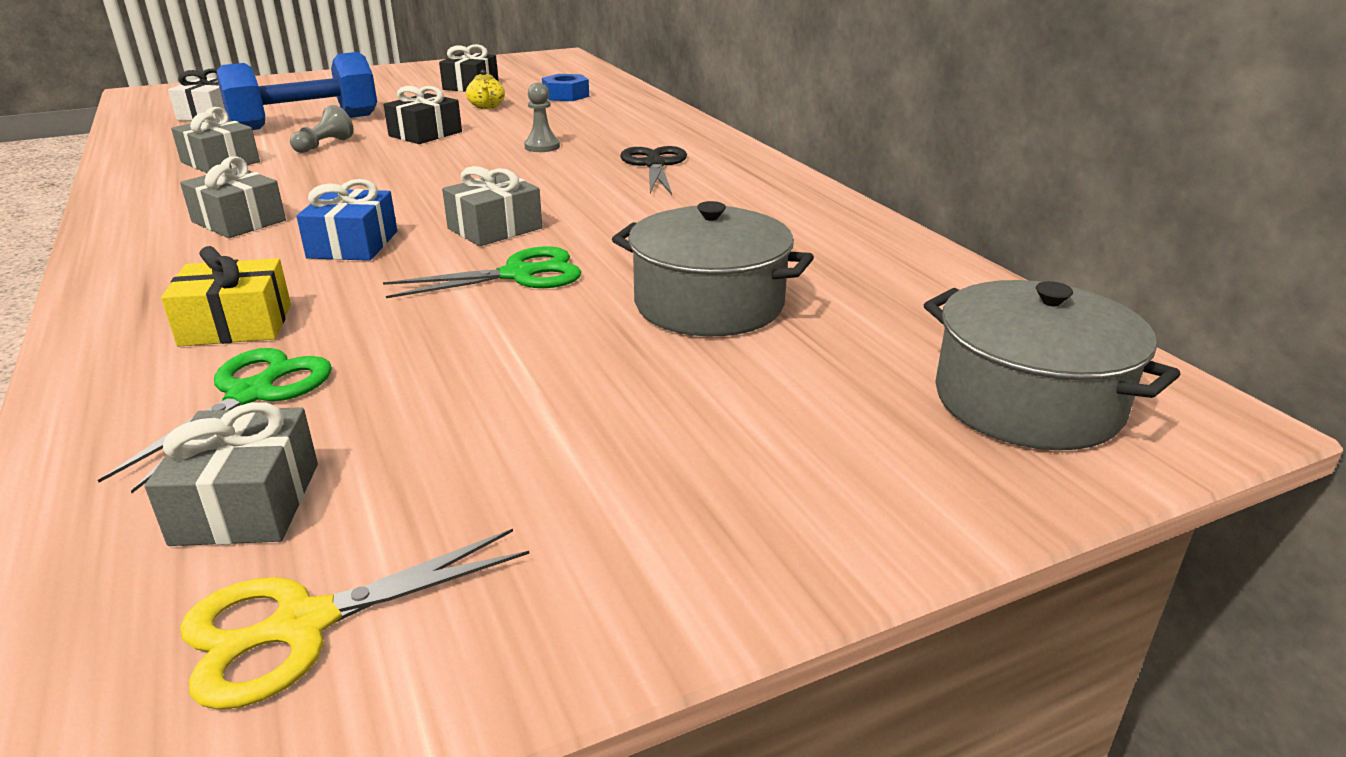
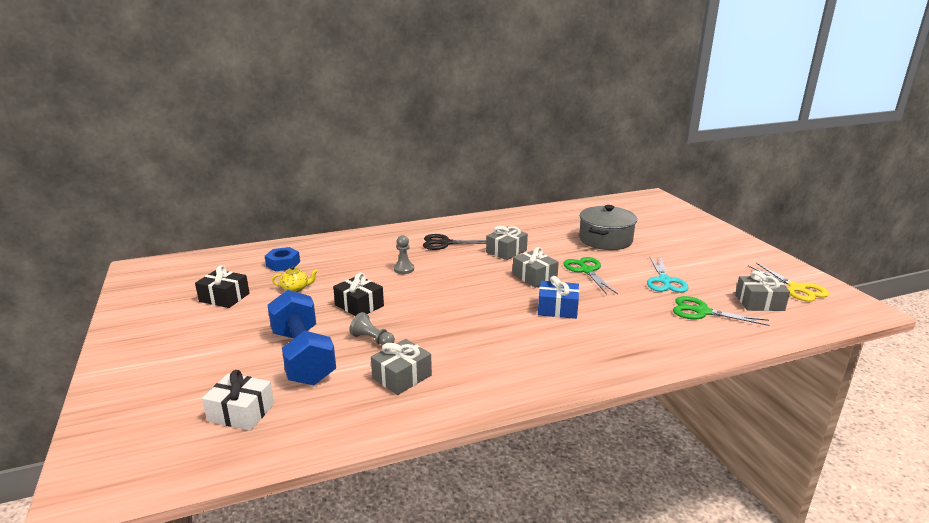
camera: 85 degrees left, 5 degrees down
yellow gift [161,246,291,347] -> none
grey gift [180,156,286,238] -> grey gift moved to [486,226,528,260]
grey pot [924,280,1180,450] -> none
none -> turquoise scissors [647,255,689,293]

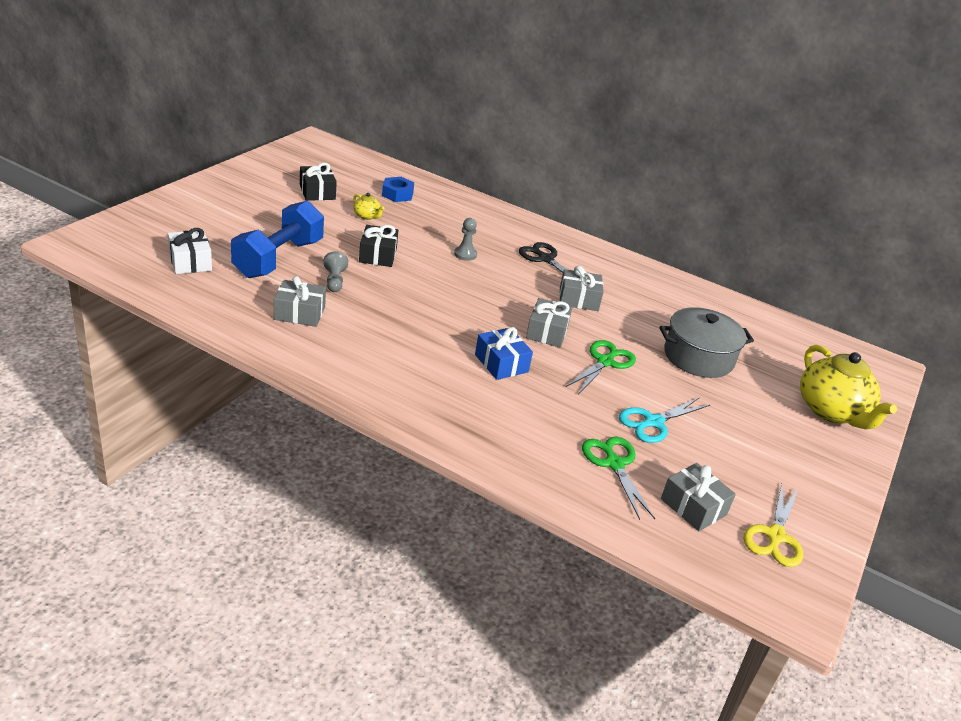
camera: 45 degrees right, 10 degrees up
none -> yellow teapot [800,345,897,429]

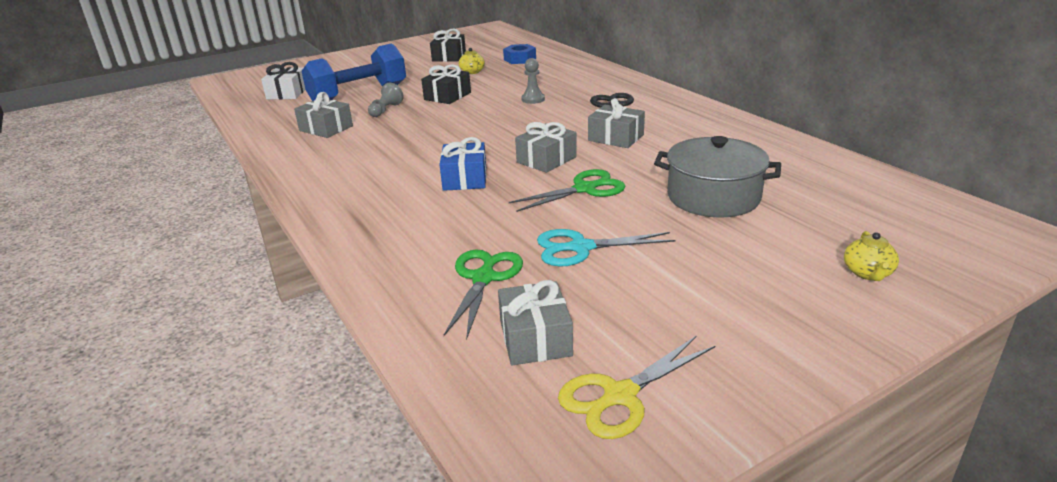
camera: 35 degrees right, 5 degrees down
yellow teapot [800,345,897,429] -> yellow teapot [844,231,899,281], size x0.44

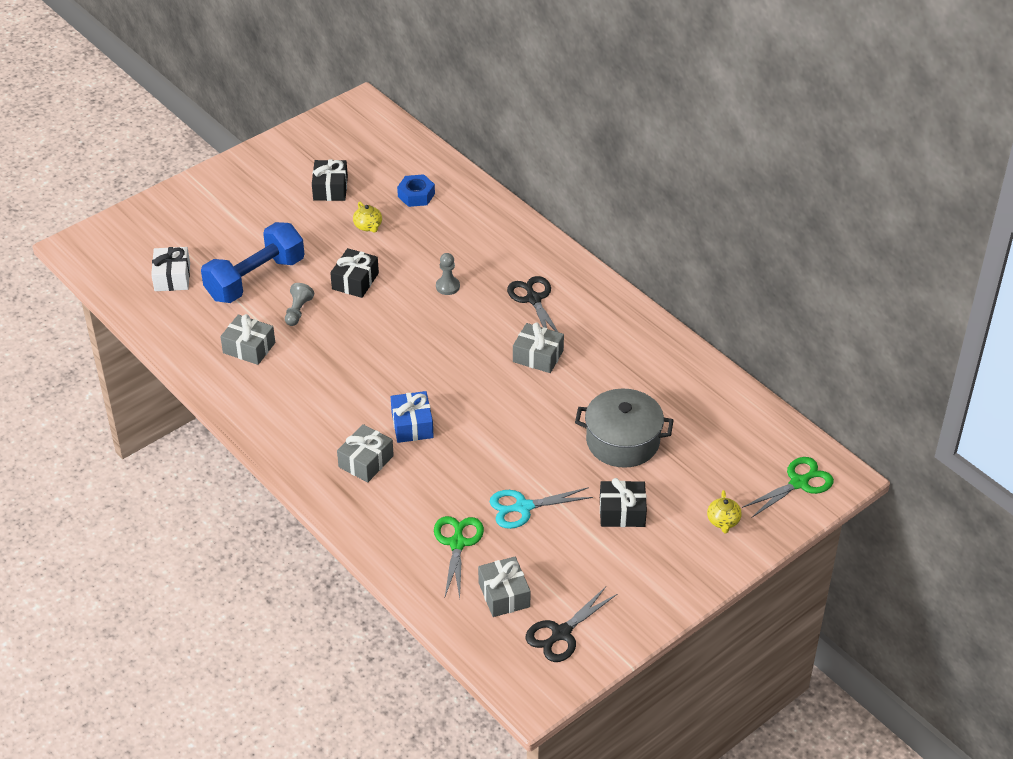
camera: 10 degrees left, 15 degrees up
green scissors [509,169,626,212] -> green scissors moved to [742,457,834,517]
grey gift [515,122,577,173] -> grey gift moved to [337,424,394,482]
yellow scissors [558,335,715,439] -> black scissors [526,587,617,662]
none -> black gift [600,478,647,527]

